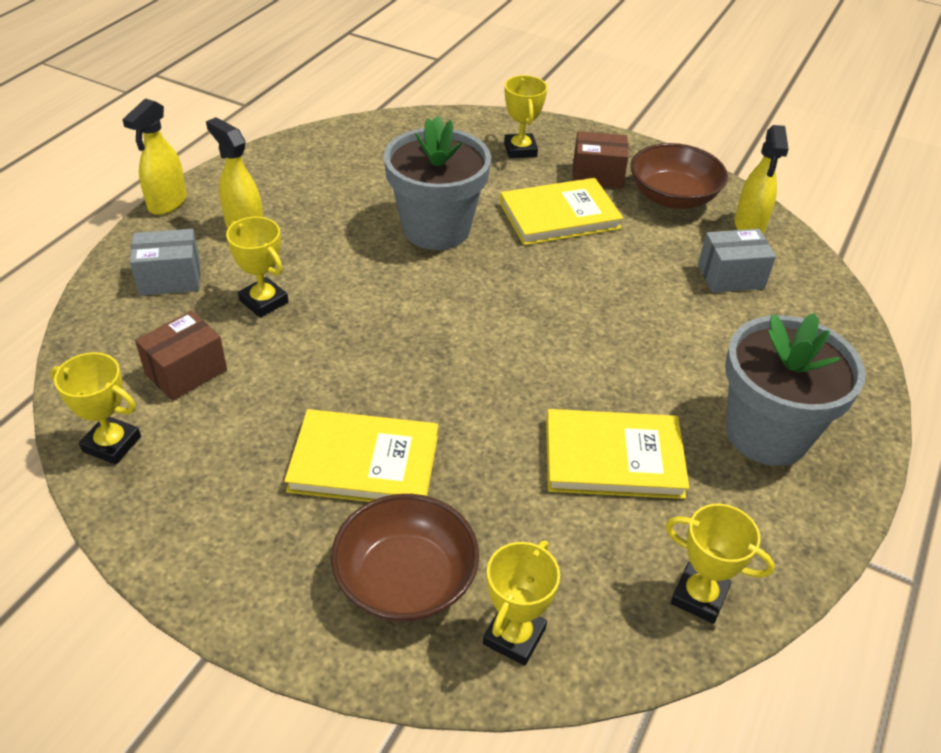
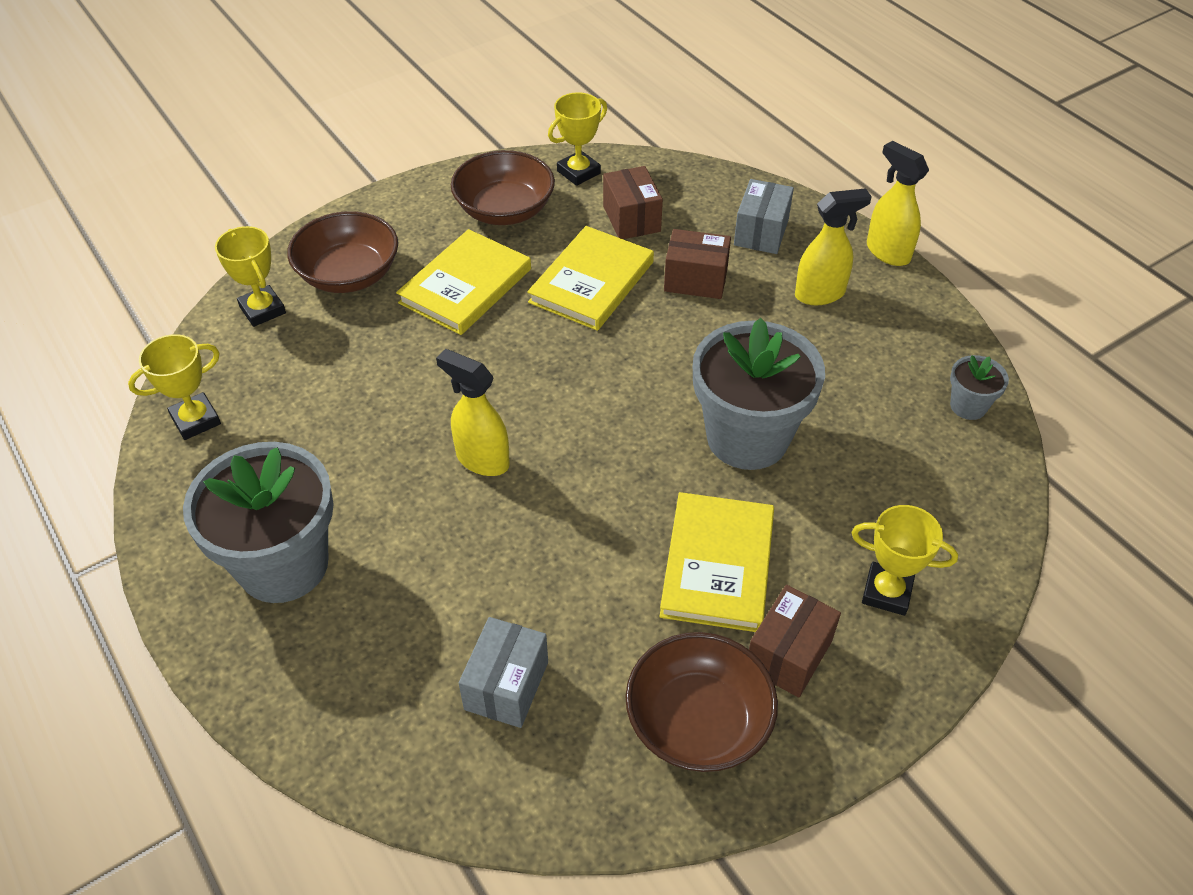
camera: 120 degrees right, 5 degrees up
yellow trophy [226,217,289,318] -> brown box [664,229,731,299]
yellow book [546,409,690,499] -> yellow book moved to [527,226,654,331]
yellow spray bottle [734,125,789,234] -> yellow spray bottle moved to [436,349,510,476]
none -> brown bowl [451,150,555,225]
none -> grey flower pot [950,355,1009,420]

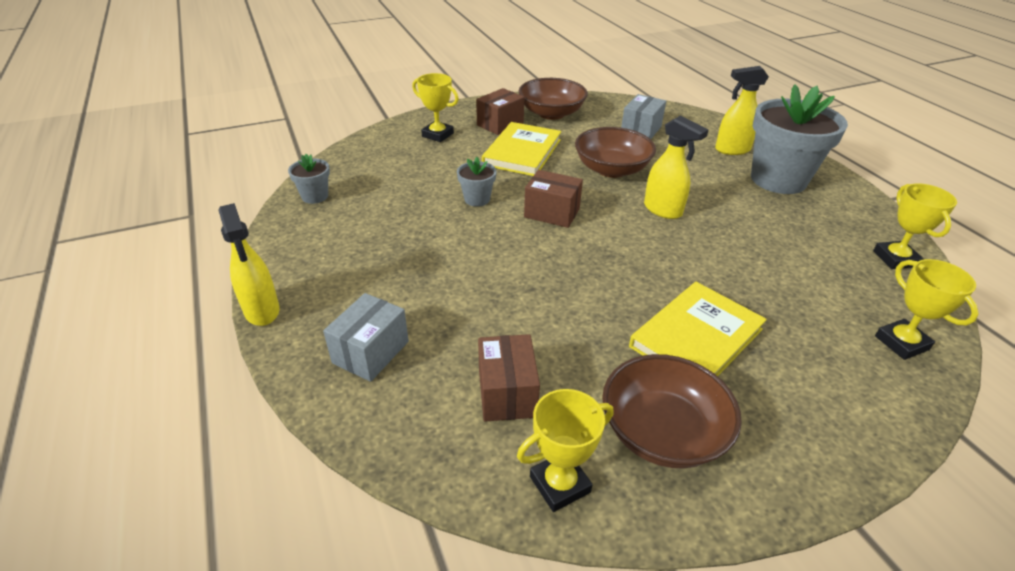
camera: 170 degrees left, 10 degrees down
yellow trophy [128,334,221,440] -> yellow trophy turned 75 degrees counterclockwise [873,184,957,269]
brown bowl [287,211,398,293] -> brown bowl moved to [575,127,656,178]
yellow book [527,226,654,331] -> none
brown box [664,229,731,299] -> brown box moved to [524,170,583,228]
grey flower pot [693,318,825,470] -> grey flower pot [457,157,497,207], size x0.45
yellow spray bottle [795,188,872,305] -> yellow spray bottle moved to [715,66,769,155]

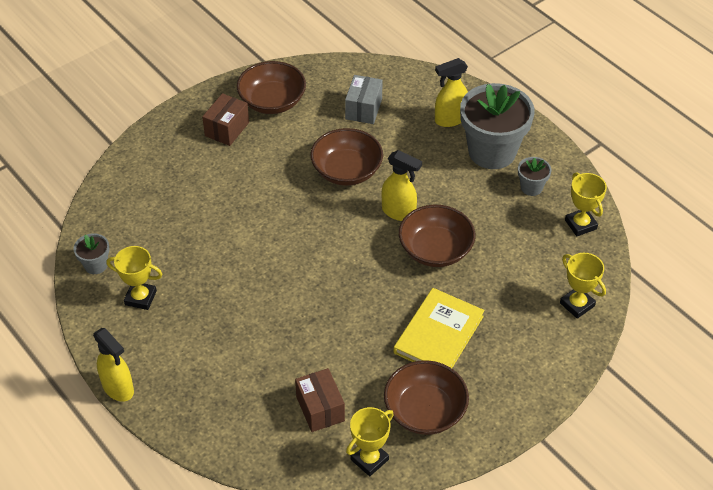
camera: 15 degrees left, 10 degrees up
grey box [323,293,409,382] -> none
yellow trophy [412,73,459,142] -> yellow trophy moved to [107,246,163,310]
grey flower pot [457,157,497,207] -> grey flower pot moved to [518,157,551,196]
yellow book [482,122,561,176] -> none
brown box [524,170,583,228] -> none
none -> brown bowl [399,205,475,267]

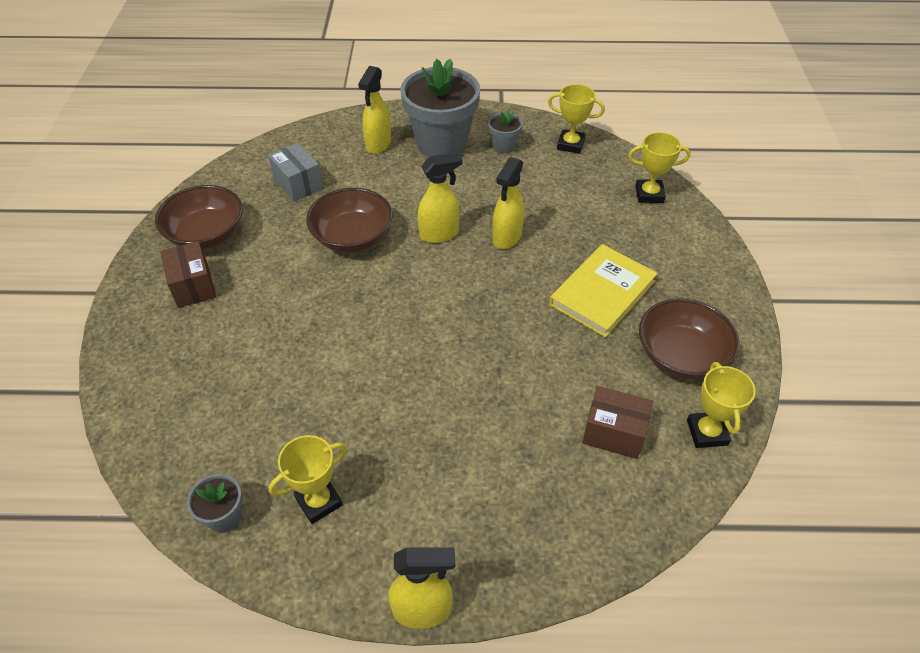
camera: 50 degrees left, 0 degrees up
yellow book [394,288,485,368] -> yellow book turned 60 degrees clockwise [549,244,658,337]
brown bowl [399,205,475,267] -> yellow spray bottle [492,157,524,249]

